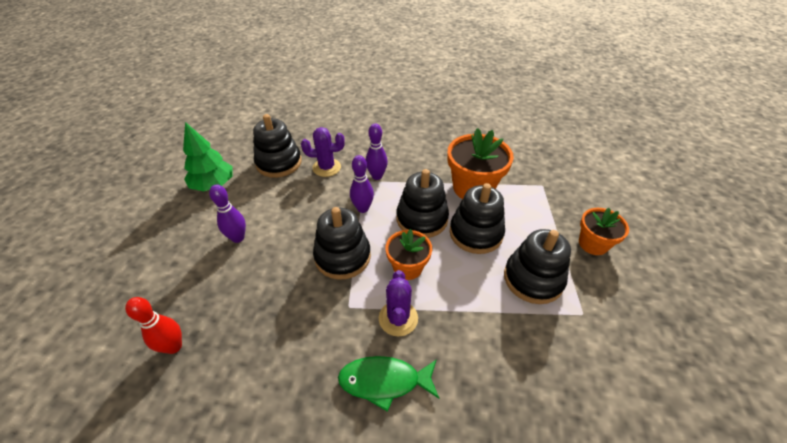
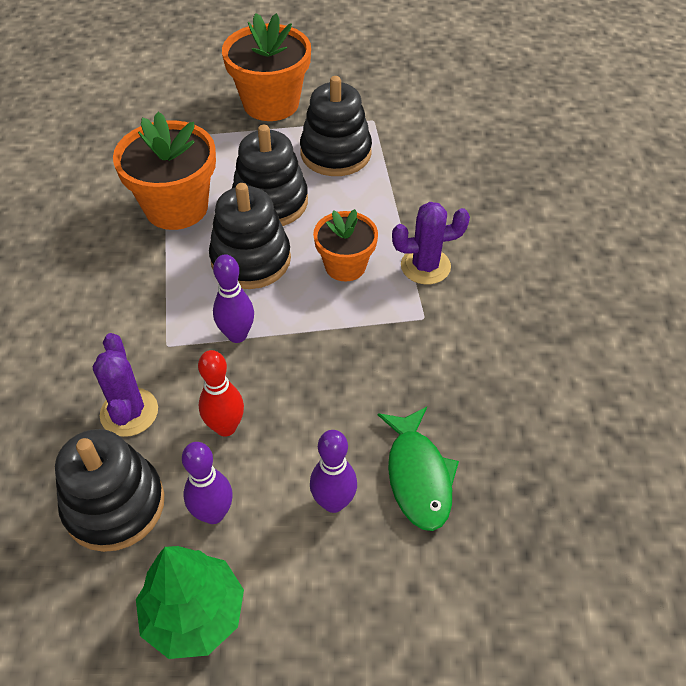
camera: 100 degrees left, 5 degrees up
red bowling pin [125,297,182,354] -> red bowling pin moved to [198,350,244,437]
black stacking toy [313,207,371,280] -> none
green fish [338,356,439,412] -> green fish moved to [378,407,459,531]
purple bowling pin [366,124,388,180] -> purple bowling pin moved to [182,442,233,524]
orange flower pot [579,208,629,255] -> orange flower pot [222,13,311,121], size x1.62

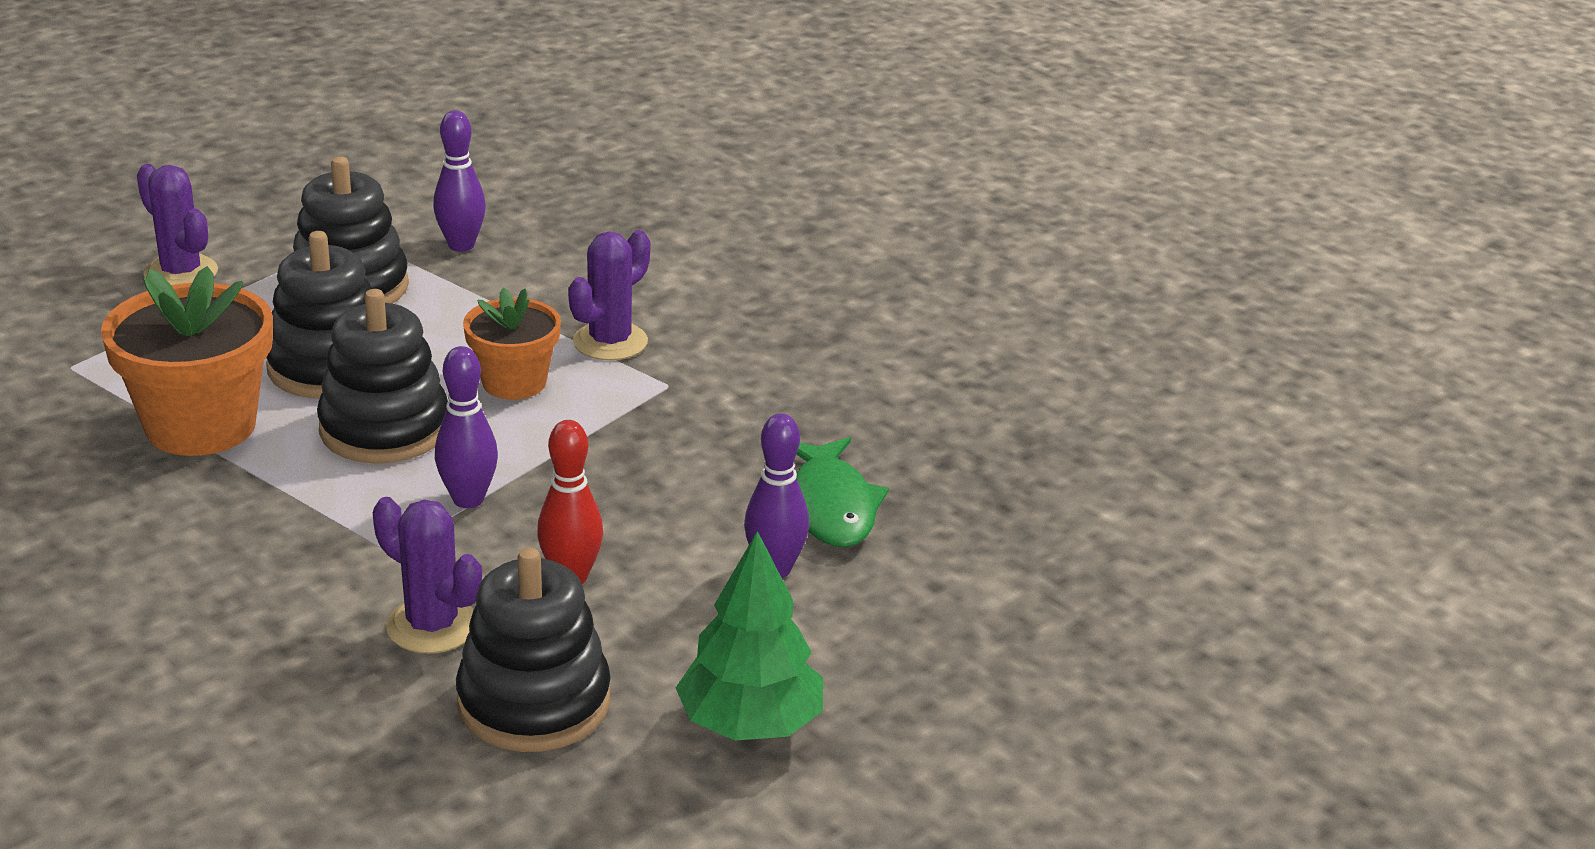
camera: 45 degrees left, 20 degrees down
purple bowling pin [182,442,233,524] -> purple bowling pin moved to [433,111,486,252]
orange flower pot [222,13,311,121] -> purple cactus [137,164,218,285]
green fish [378,407,459,531] -> green fish turned 45 degrees clockwise [796,437,889,547]

